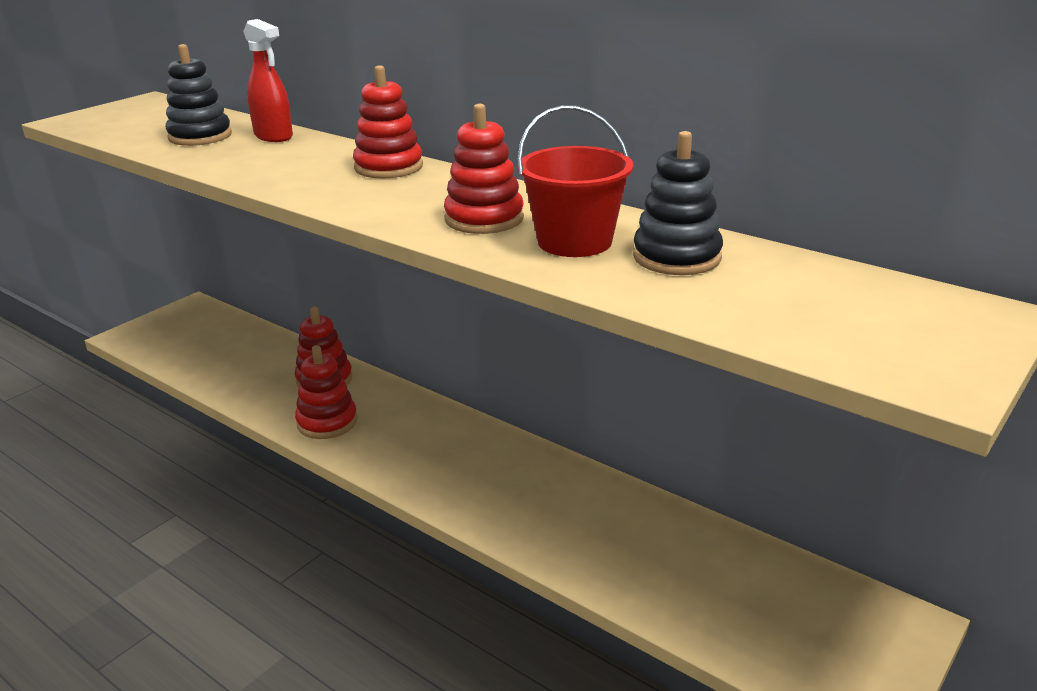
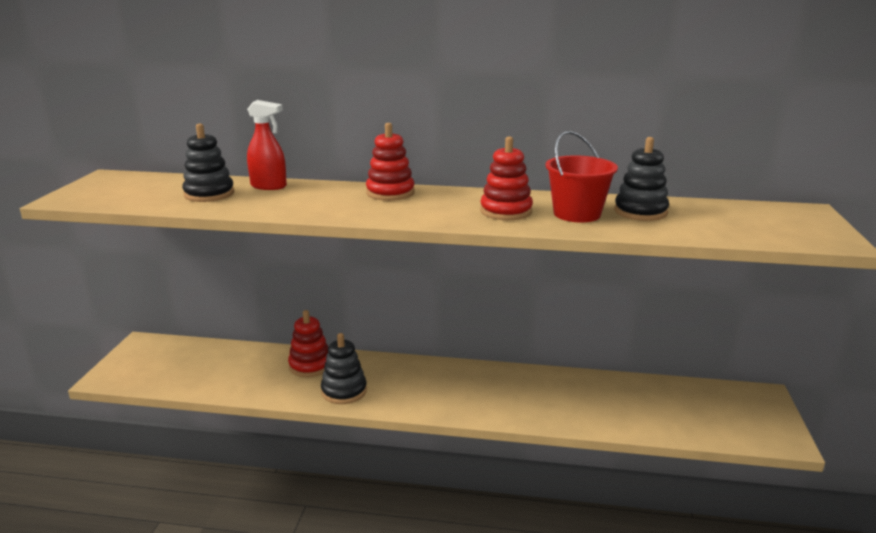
camera: 30 degrees left, 5 degrees down
red stacking toy [295,345,358,439] -> black stacking toy [321,333,367,404]

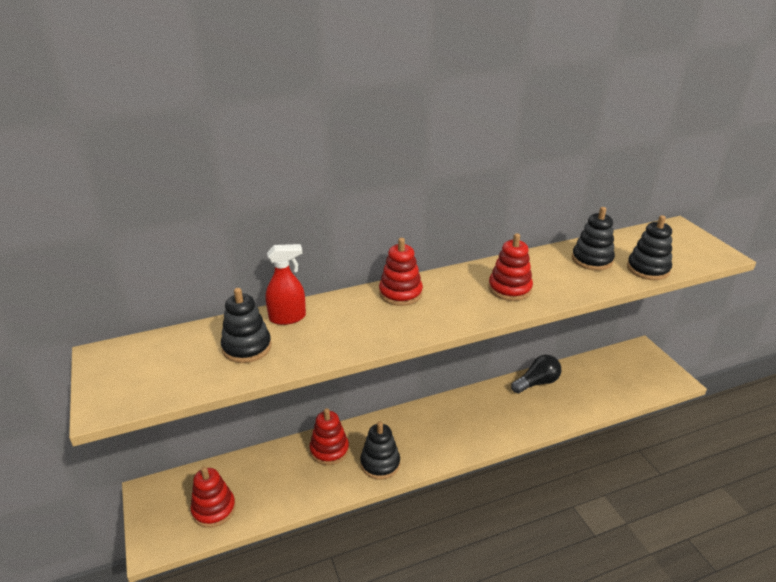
camera: 30 degrees left, 10 degrees up
red bucket [545,131,618,223] -> none
none -> red stacking toy [190,466,236,528]
none -> black light bulb [511,355,561,394]
none -> black stacking toy [627,215,672,280]

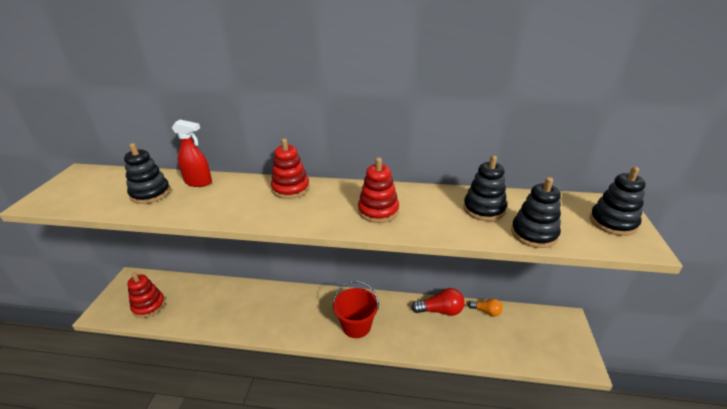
camera: 30 degrees right, 0 degrees up
red stacking toy [310,408,349,465] -> none
black stacking toy [360,422,400,479] -> black stacking toy moved to [590,167,646,236]
black light bulb [511,355,561,394] -> red light bulb [412,288,465,316]
none -> red bucket [333,281,379,338]
none -> orange light bulb [468,299,503,316]

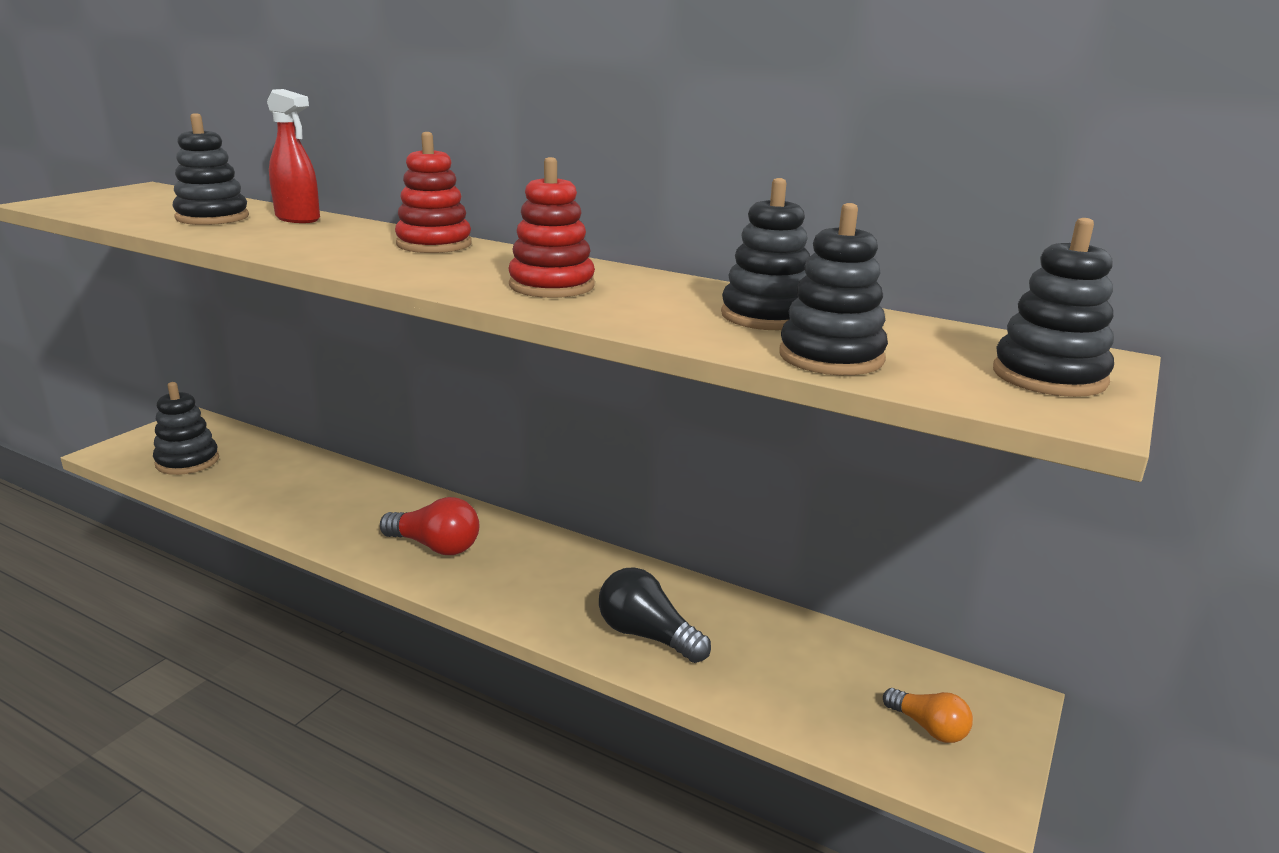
camera: 20 degrees right, 10 degrees down
red stacking toy [127,272,165,318] -> black stacking toy [153,382,219,475]
red bucket [333,281,379,338] -> none
red light bulb [412,288,465,316] -> red light bulb moved to [380,497,479,555]
orange light bulb [468,299,503,316] -> orange light bulb moved to [883,688,973,743]
none -> black light bulb [599,568,711,663]

